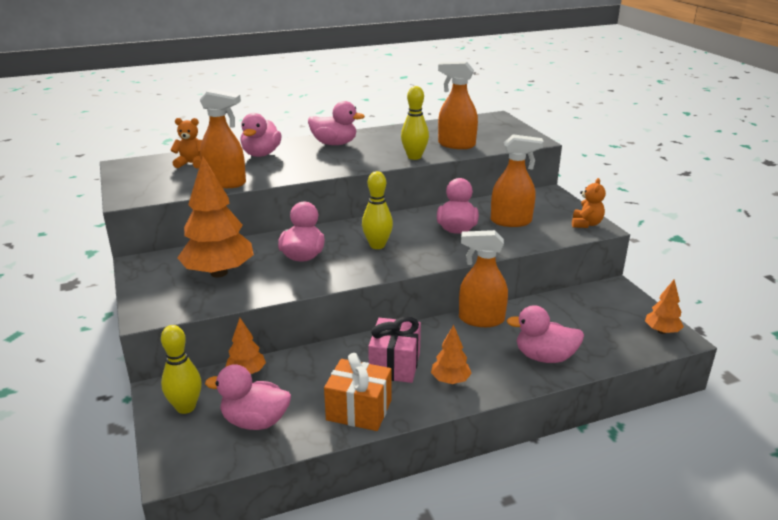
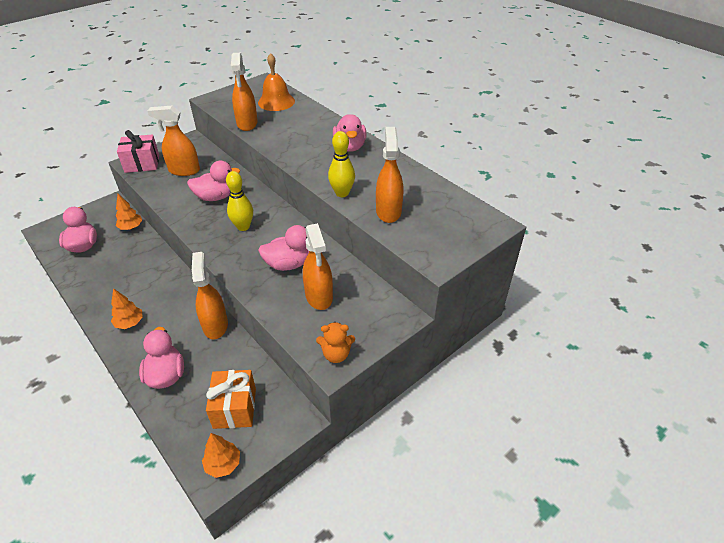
camera: 70 degrees right, 15 degrees up
yellow bowling pin [161,325,202,414] -> none
orange teddy bear [171,118,202,168] -> orange bell [258,53,295,111]
orange tree [177,157,254,277] -> orange spray bottle [148,106,200,176]
pink duck [240,113,282,157] -> none
orange gift [324,353,392,431] -> orange gift moved to [206,370,256,429]
pink gift [368,317,421,383] -> pink gift moved to [117,130,159,173]

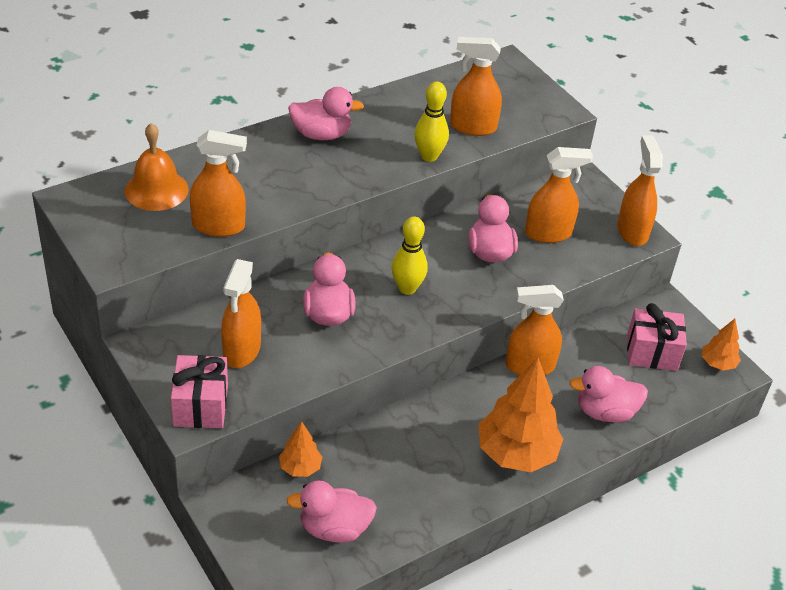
camera: 85 degrees left, 0 degrees up
orange tree [111,288,143,329] -> orange tree [479,358,563,472], size x2.01
orange gift [206,370,256,429] -> pink gift [627,303,687,371]
orange teddy bear [316,322,355,363] -> orange spray bottle [617,136,662,246]

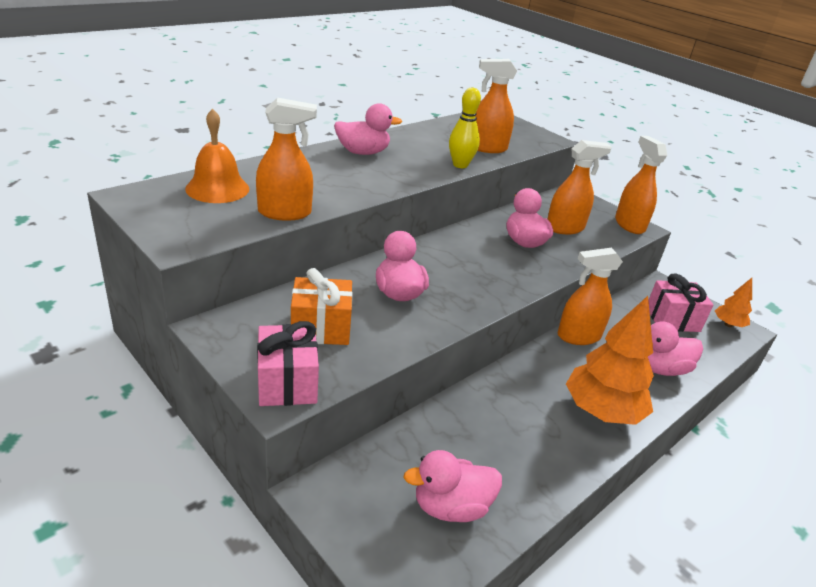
camera: 10 degrees left, 10 degrees down
orange spray bottle [221,259,261,368] -> orange gift [291,268,353,345]
orange tree [279,421,322,477] -> none
yellow bowling pin [391,217,428,295] -> none

